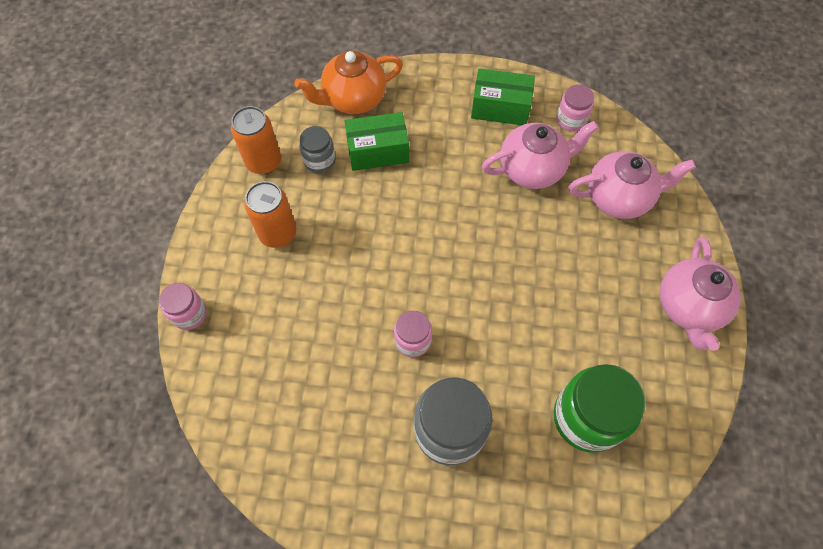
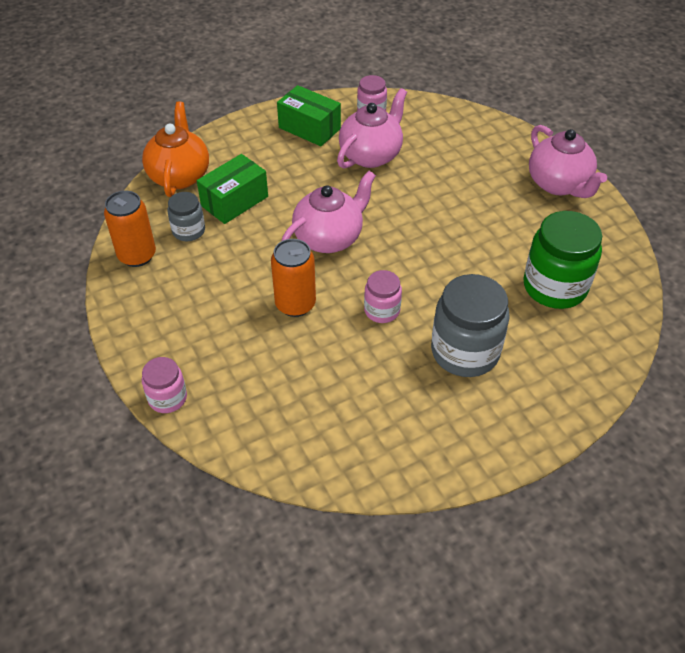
camera: 35 degrees left, 15 degrees down
orange can [244,181,296,248] -> orange can moved to [271,239,316,317]
orange teapot [295,50,403,114] -> orange teapot turned 150 degrees clockwise [142,102,209,197]
green box [471,68,535,125] -> green box turned 60 degrees clockwise [277,85,341,146]
pink teapot [568,151,696,219] -> pink teapot moved to [282,171,376,253]

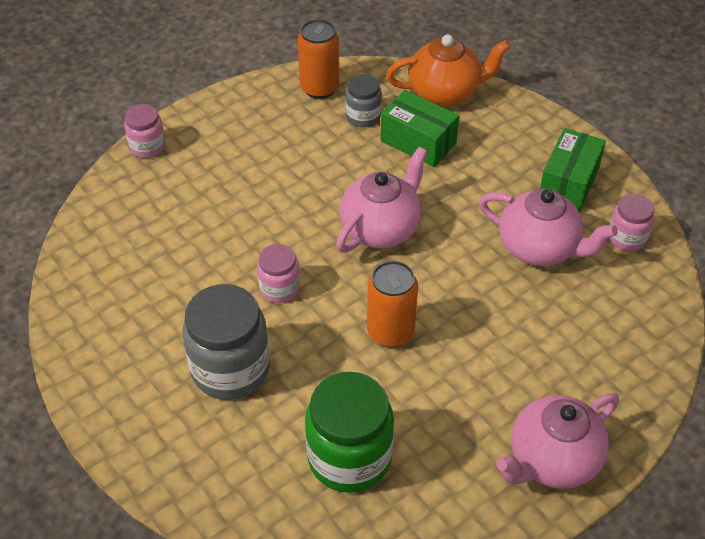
camera: 80 degrees right, 0 degrees up
orange can [271,239,316,317] -> orange can moved to [367,261,418,348]
pink teapot [282,171,376,253] -> pink teapot turned 90 degrees counterclockwise [336,147,428,253]

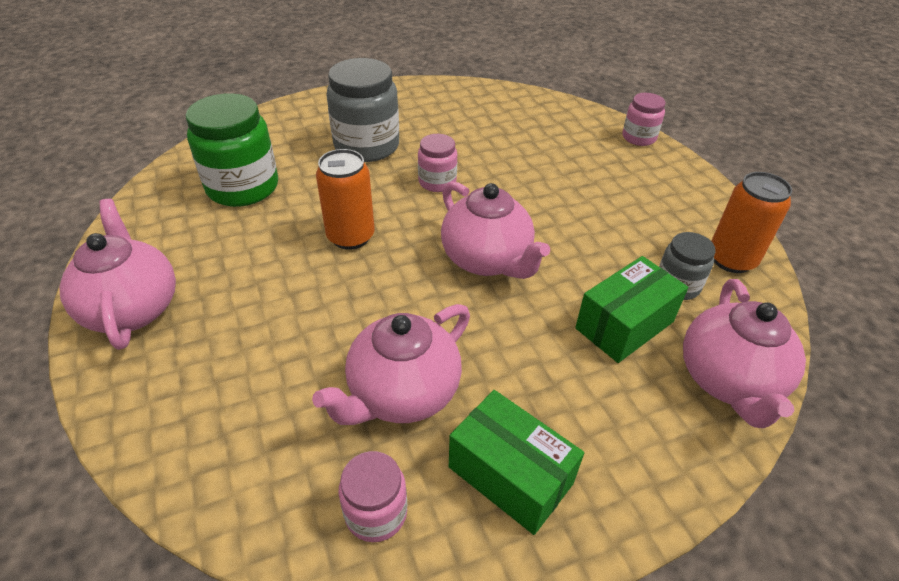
camera: 105 degrees right, 5 degrees down
orange teapot [386,35,511,106] -> pink teapot [683,279,806,428]

